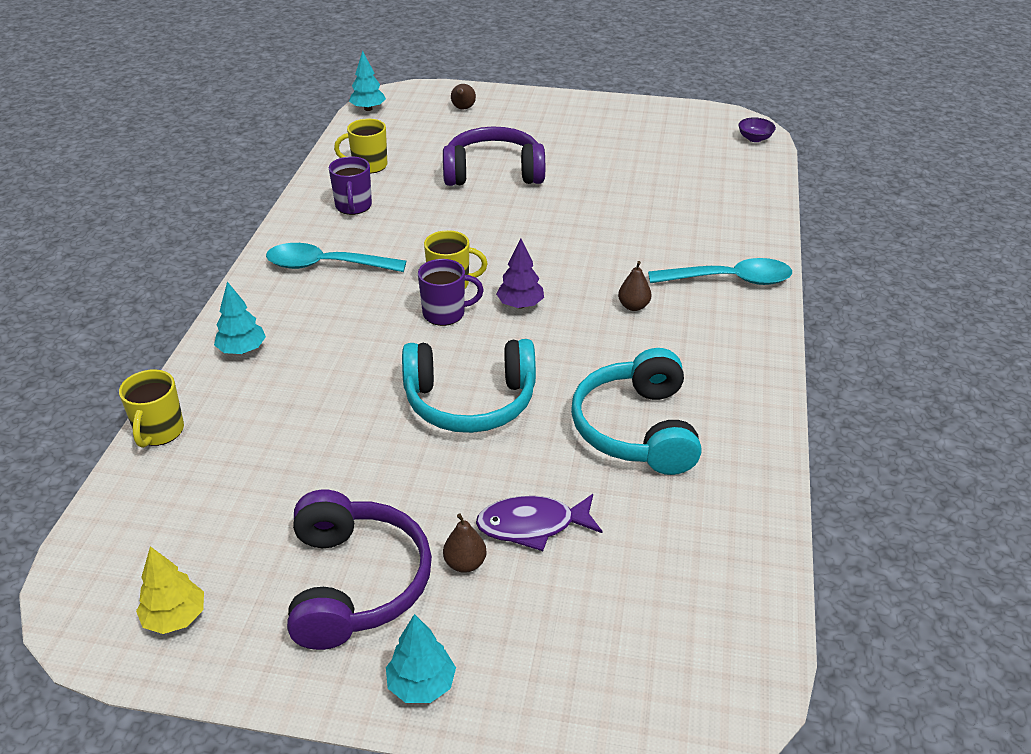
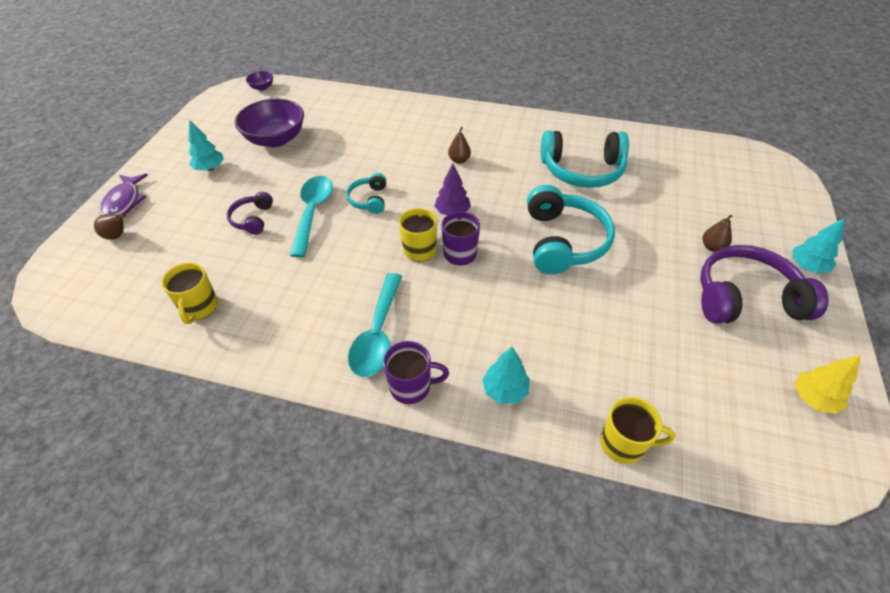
camera: 85 degrees left, 10 degrees up
purple mug [329,156,372,215] -> purple mug moved to [383,341,449,404]
turquoise tree [349,51,386,111] -> turquoise tree moved to [188,120,224,171]
purple headphones [443,127,545,186] -> purple headphones [227,192,273,235], size x0.51
purple fish [476,494,602,551] -> purple fish moved to [99,174,148,216]
turquoise spoon [648,258,792,285] -> turquoise spoon moved to [290,176,333,258]
none -> purple bowl [235,99,304,147]
none -> turquoise headphones [346,173,386,214]

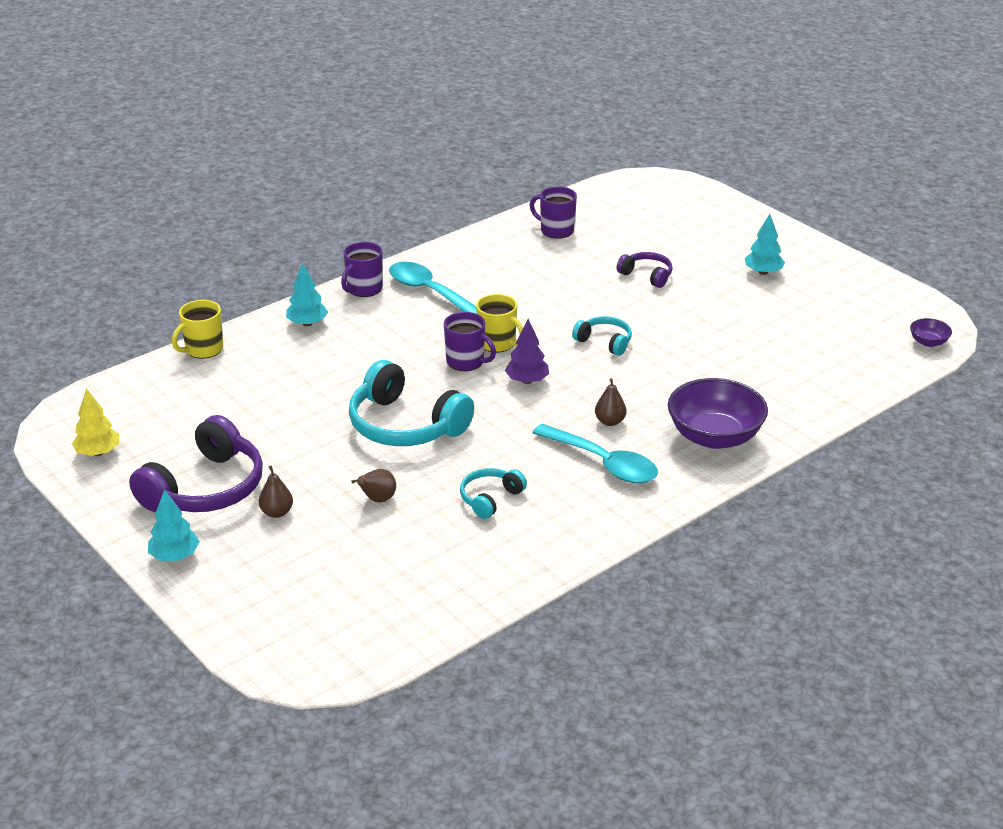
camera: 125 degrees right, 15 degrees down
brown pear [94,214,126,240] -> brown pear moved to [351,469,396,503]
purple fish [99,174,148,216] -> none
yellow mug [161,263,218,324] -> purple mug [530,186,577,239]
purple bowl [235,99,304,147] -> purple bowl moved to [668,378,768,449]
turquoise spoon [290,176,333,258] -> turquoise spoon moved to [532,424,658,483]
turquoise headphones [541,131,629,188] -> turquoise headphones [460,468,527,519], size x0.51

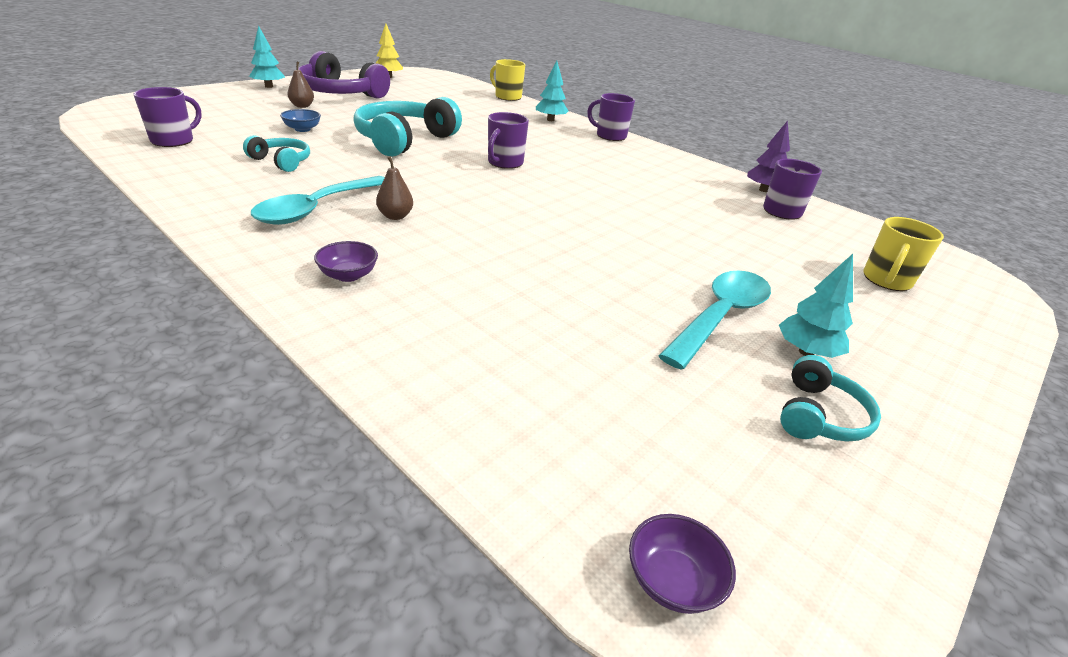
camera: 80 degrees right, 0 degrees up
brown pear [351,469,396,503] -> blue bowl [280,109,321,132]
turquoise spoon [389,262,477,314] -> turquoise spoon moved to [658,271,771,370]
yellow mug [476,294,523,352] -> yellow mug moved to [863,217,944,291]
purple tree [505,319,549,384] -> purple tree moved to [747,120,790,192]
turquoise headphones [572,316,632,356] -> turquoise headphones moved to [780,355,881,442]
purple headphones [617,252,673,288] -> none
purple bowl [668,378,768,449] -> purple bowl [314,241,378,282], size x0.45
none -> purple mug [133,87,202,147]

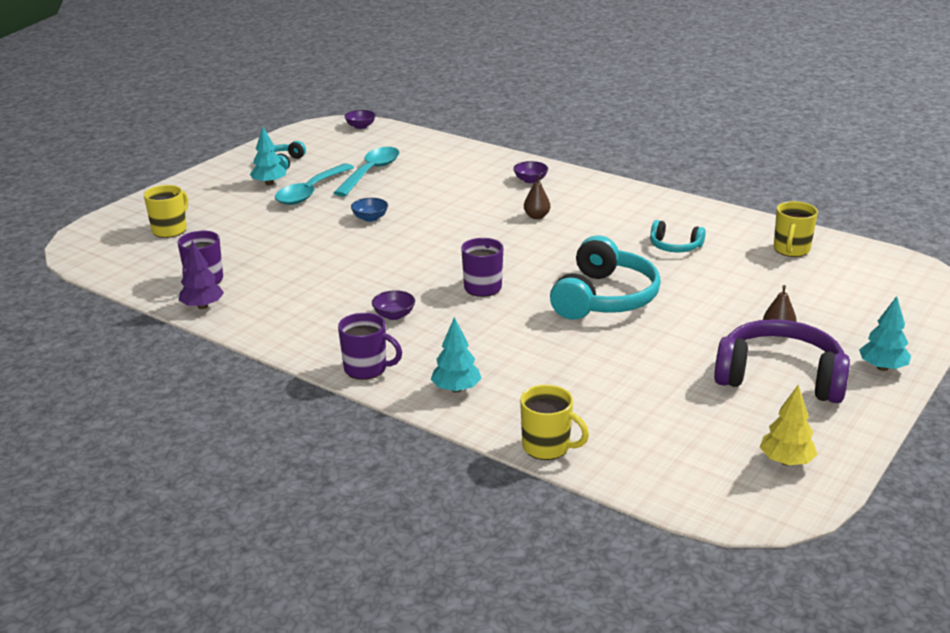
camera: 175 degrees right, 5 degrees down
purple mug [133,87,202,147] -> yellow mug [774,201,818,257]
turquoise spoon [251,176,385,225] -> turquoise spoon moved to [334,147,400,197]
blue bowl [280,109,321,132] -> blue bowl moved to [351,198,388,222]
none -> purple bowl [372,290,415,320]

